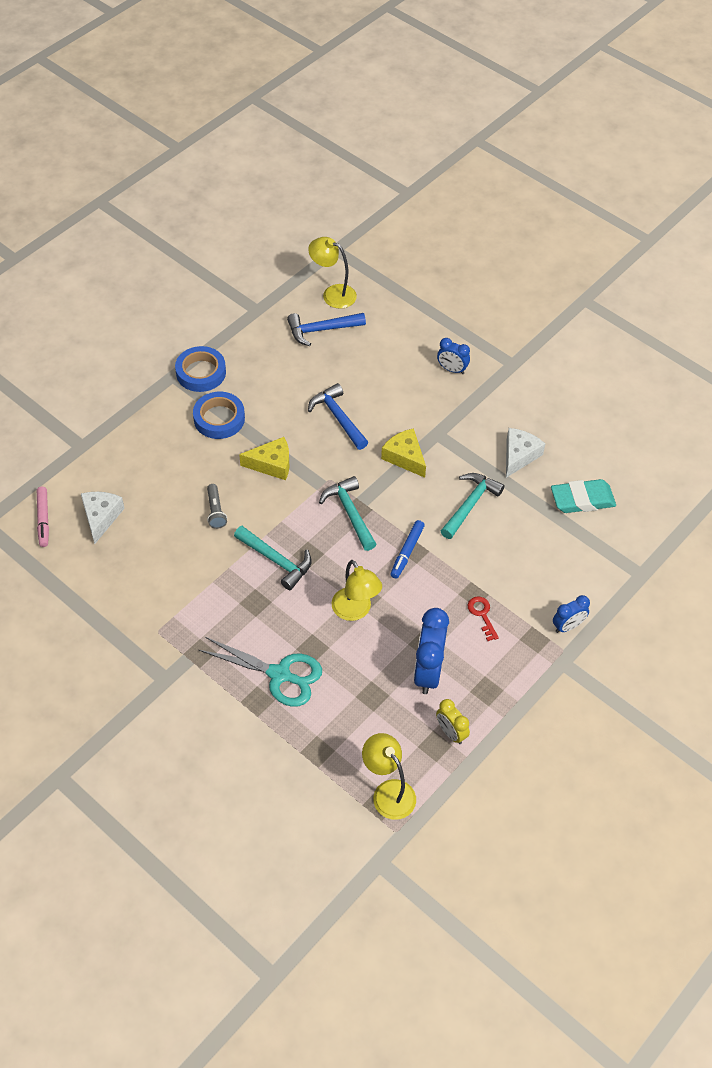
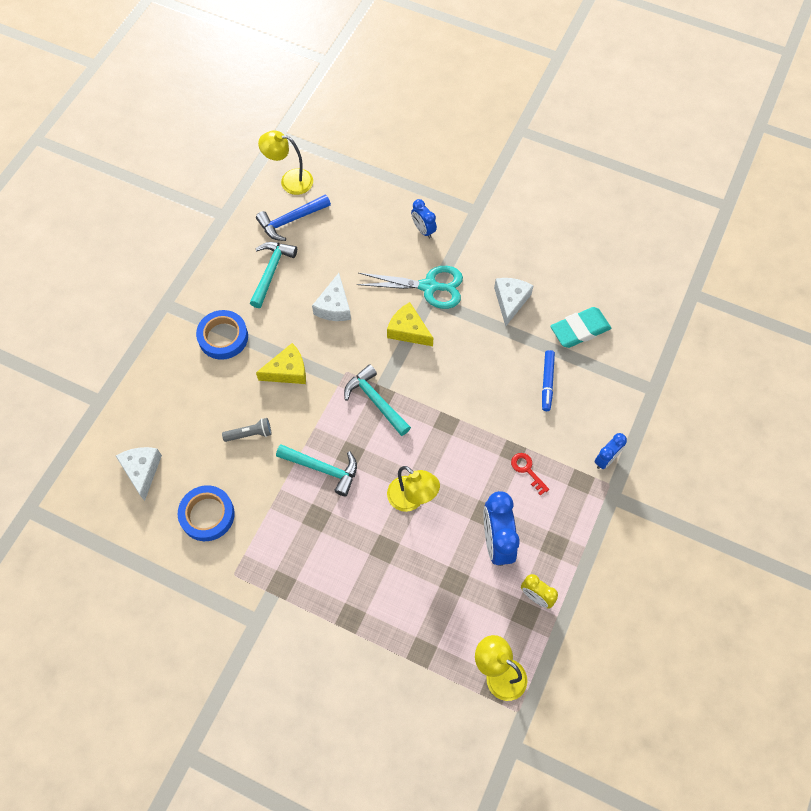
camera: 15 degrees left, 10 degrees up
pink marker [37,487,49,547] -> none
blue tape [175,346,226,392] -> blue tape moved to [178,485,235,541]
turquoise scissors [199,637,322,707] -> turquoise scissors moved to [357,266,463,309]
grey flashlight [207,484,227,529] -> grey flashlight turned 75 degrees counterclockwise [222,418,271,442]
blue hammer [308,383,368,450] -> white cheese [312,273,351,321]
blue marker [390,520,425,578] -> blue marker moved to [542,350,555,411]
blue clock [437,338,470,374] -> blue clock turned 45 degrees clockwise [411,199,437,238]
turquoise hammer [441,473,505,539] -> turquoise hammer moved to [250,242,297,308]

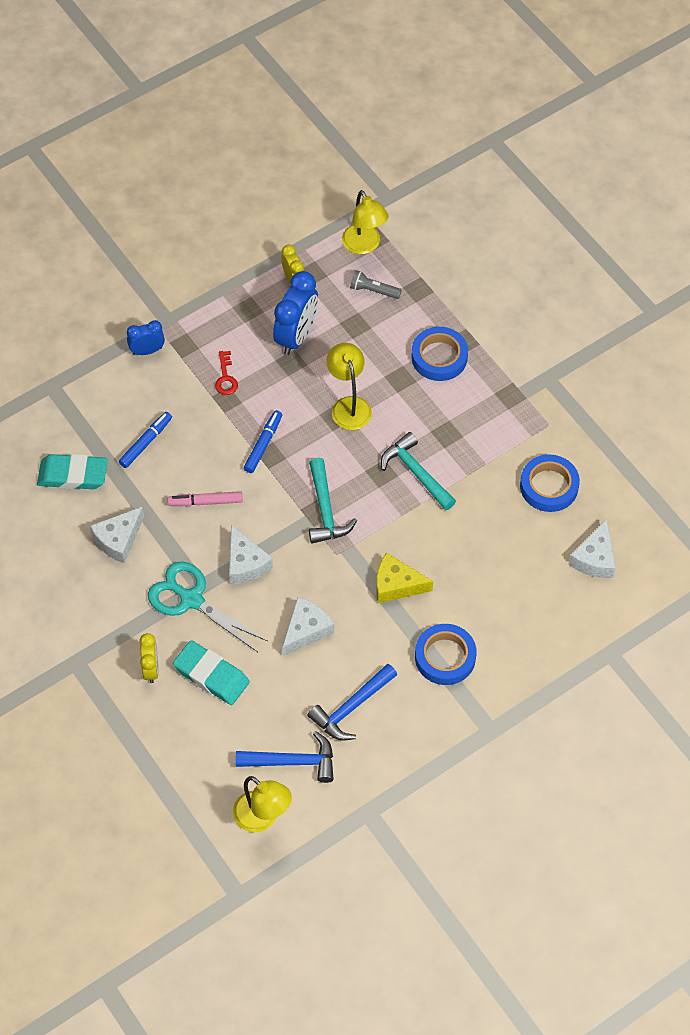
camera: 150 degrees left, 5 degrees down
grey flashlight [222,418,271,442] -> grey flashlight moved to [350,270,402,299]
turquoise hammer [250,242,297,308] -> blue hammer [307,664,397,740]
yellow cheese [387,302,433,346] -> white cheese [229,525,273,584]
blue clock [411,199,437,238] -> yellow clock [139,633,159,683]
none -> pink marker [167,491,243,506]
none -> turquoise eraser [173,640,250,705]
none -> blue marker [244,410,282,473]
none -> blue tape [411,327,468,381]

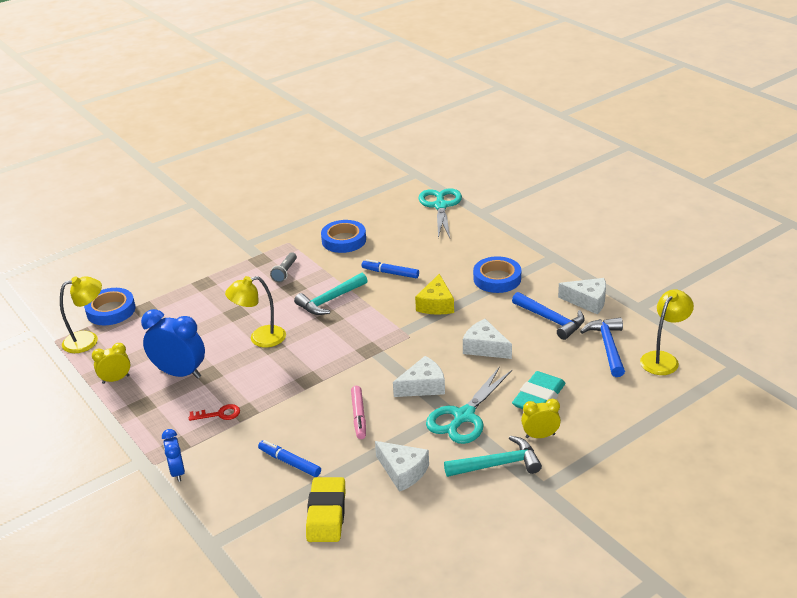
camera: 90 degrees left, 25 degrees down
turquoise eraser [37,454,108,489] -> yellow eraser [306,477,345,542]
blue marker [244,410,282,473] -> blue marker moved to [362,259,419,278]
turquoise hammer [309,458,357,544] -> turquoise hammer moved to [444,436,542,477]
grey flashlight [350,270,402,299] -> grey flashlight moved to [270,252,297,282]
blue tape [411,327,468,381] -> blue tape moved to [84,288,135,325]
white cheese [568,519,615,578] -> white cheese moved to [558,278,606,314]
none -> turquoise scissors [418,188,462,238]

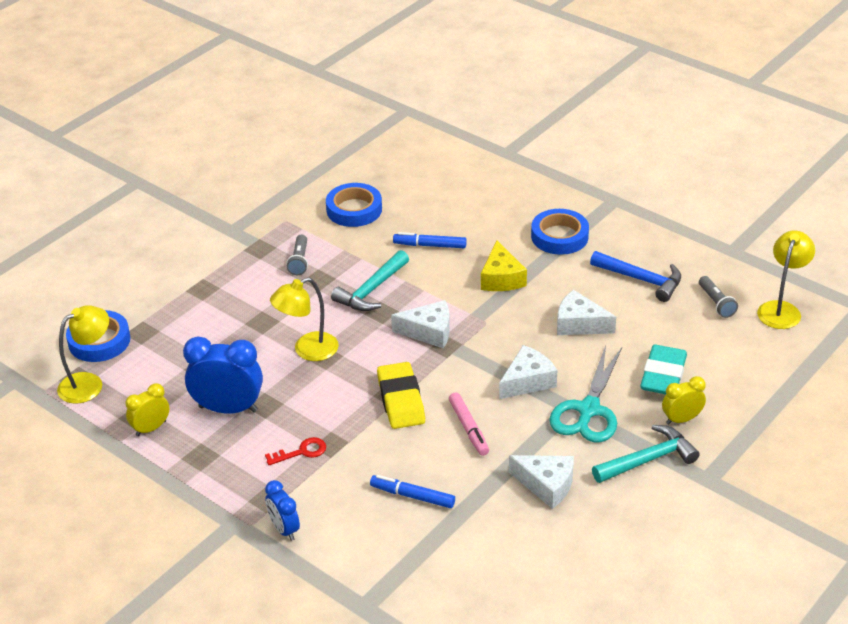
camera: 15 degrees left, 5 degrees up
yellow eraser [306,477,345,542] -> yellow eraser moved to [377,362,425,429]
turquoise scissors [418,188,462,238] -> none
white cheese [558,278,606,314] -> white cheese moved to [391,300,450,348]
blue hammer [580,318,625,377] -> grey flashlight [699,276,738,318]

